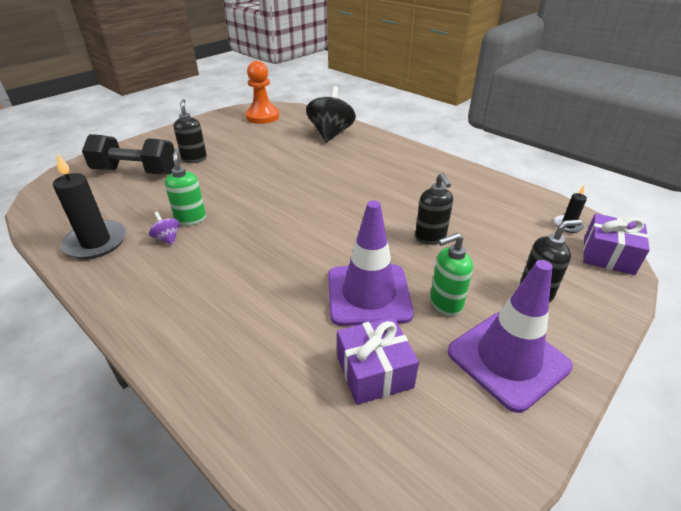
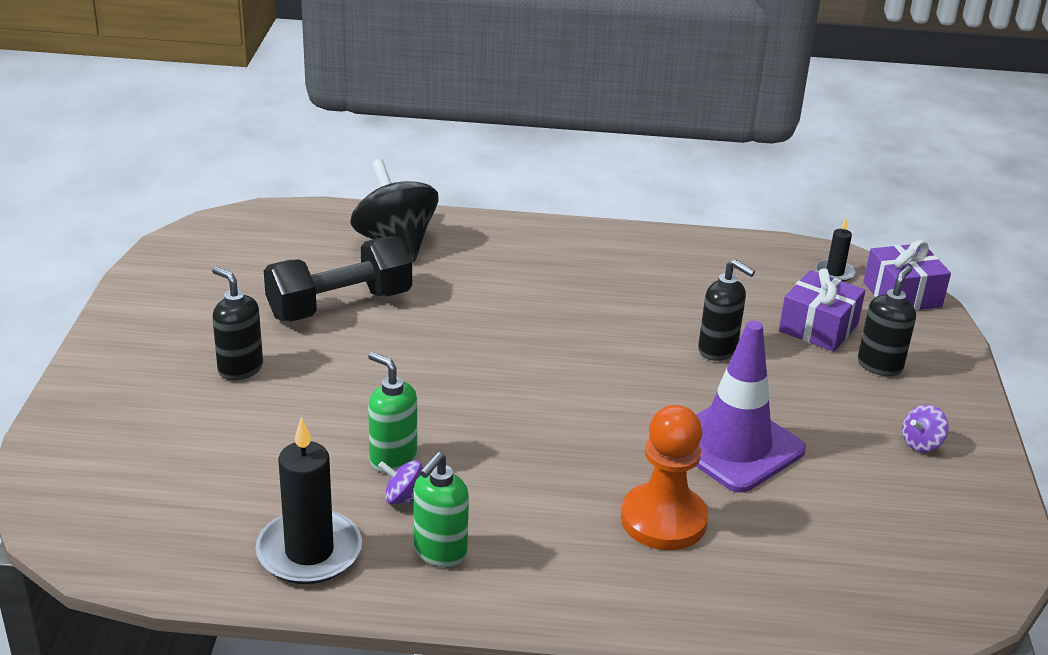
camera: 40 degrees left, 5 degrees down
black dumbbell [82,134,175,175] -> black dumbbell moved to [264,236,412,322]
orange pawn [245,61,279,124] -> orange pawn moved to [621,405,708,550]
purple gift [337,317,419,405] -> purple gift moved to [779,268,866,352]
green soap dispenser [430,233,473,316] -> green soap dispenser moved to [414,452,469,567]
purple traffic cone [448,260,573,413] -> purple spinning top [902,405,949,452]

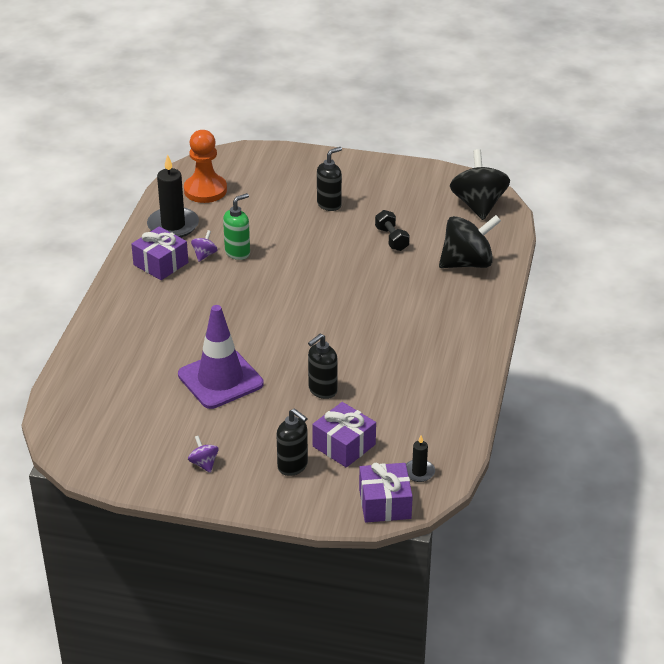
camera: 100 degrees right, 5 degrees up
black dumbbell [264,236,412,322] -> black dumbbell [375,210,410,251], size x0.54
green soap dispenser [414,452,469,567] -> purple gift [131,226,188,280]
orange pawn [621,405,708,550] -> orange pawn moved to [184,130,227,203]
none -> black spinning top [450,149,510,220]

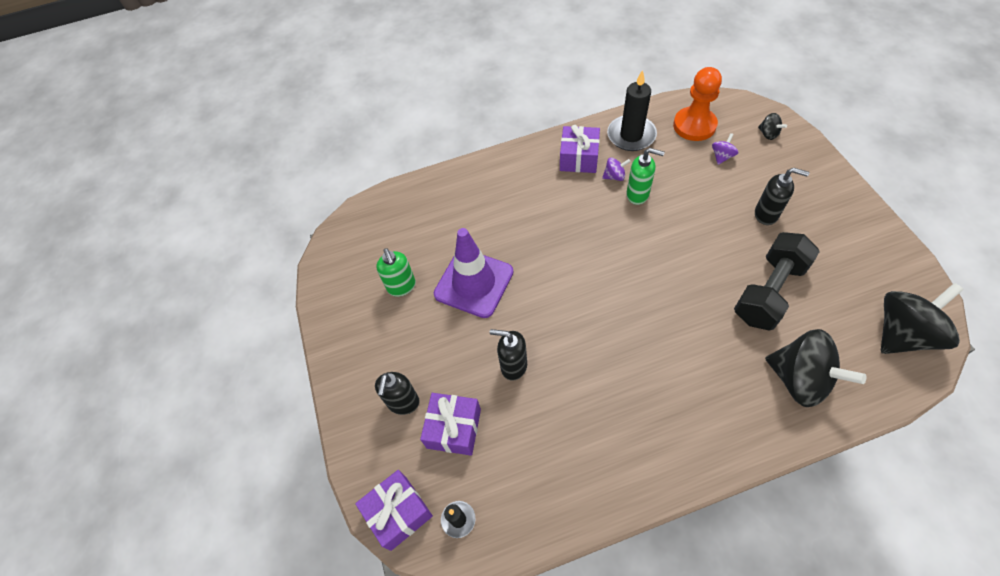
camera: 65 degrees right, 20 degrees up
purple spinning top [188,436,218,473] -> purple spinning top moved to [712,133,738,165]
black dumbbell [375,210,410,251] -> black dumbbell [734,232,820,331], size x1.85
none -> green soap dispenser [376,248,416,297]
none -> black spinning top [758,113,787,140]

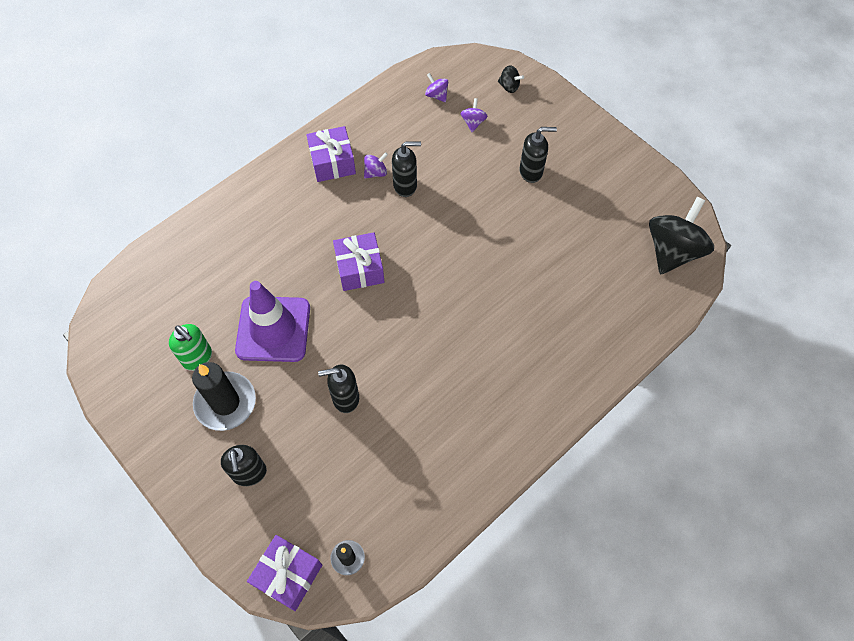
camera: 30 degrees left, 5 degrees up
purple gift [420,393,481,456] -> purple gift moved to [333,232,384,291]
black candle [607,70,657,151] -> black candle moved to [192,362,256,431]
green soap dispenser [626,148,665,205] -> black soap dispenser [392,141,421,197]
orange pawn [673,67,722,141] -> purple spinning top [425,73,448,102]
black dumbbell [734,232,820,331] -> none
black spinning top [765,329,867,407] -> none

